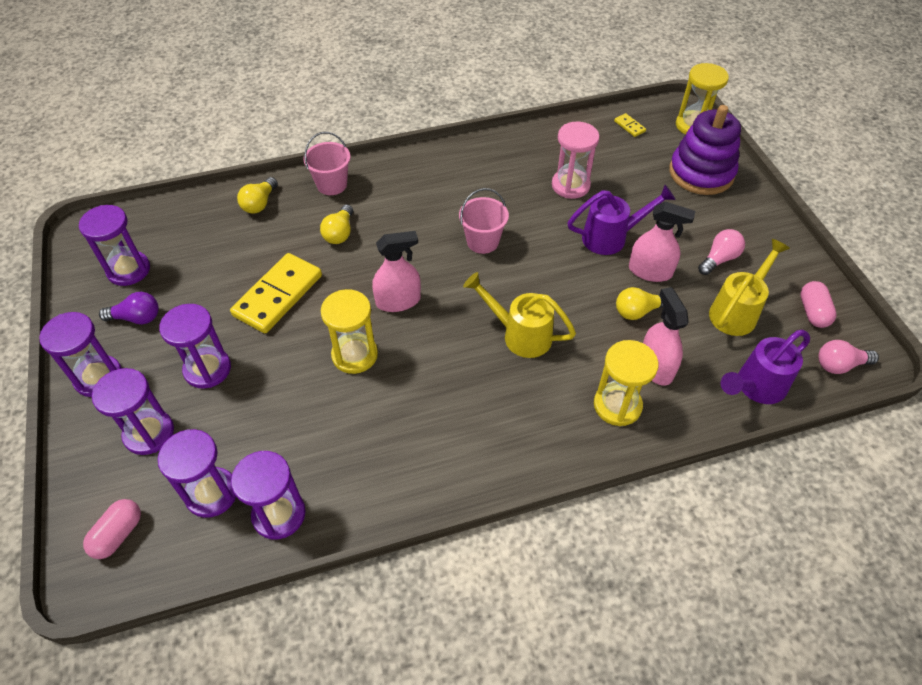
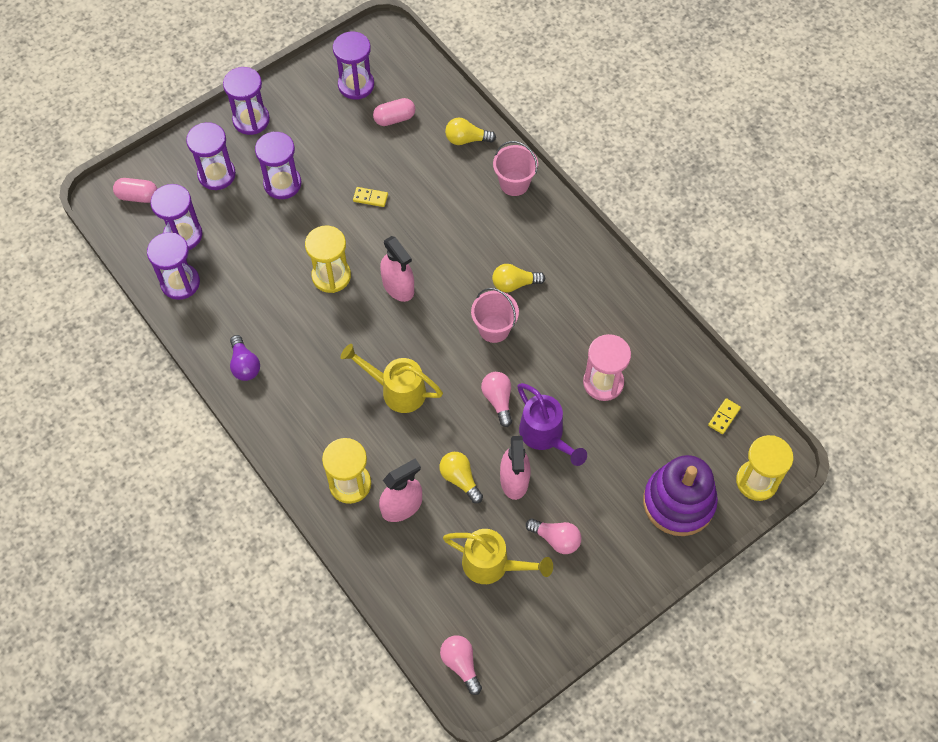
camera: 70 degrees right, 10 degrees up
purple light bulb [99,292,159,324] -> purple light bulb moved to [230,335,260,381]
yellow domino [230,253,322,333] -> yellow domino [353,187,388,207], size x0.42
yellow light bulb [320,205,353,244] -> yellow light bulb moved to [492,264,545,292]
yellow watering can [463,272,576,358] -> yellow watering can turned 75 degrees counterclockwise [341,344,443,413]
purple watering can [721,330,810,404] -> none
pink capsule [800,281,837,328] -> pink capsule moved to [373,98,415,126]
none -> pink light bulb [481,372,512,427]

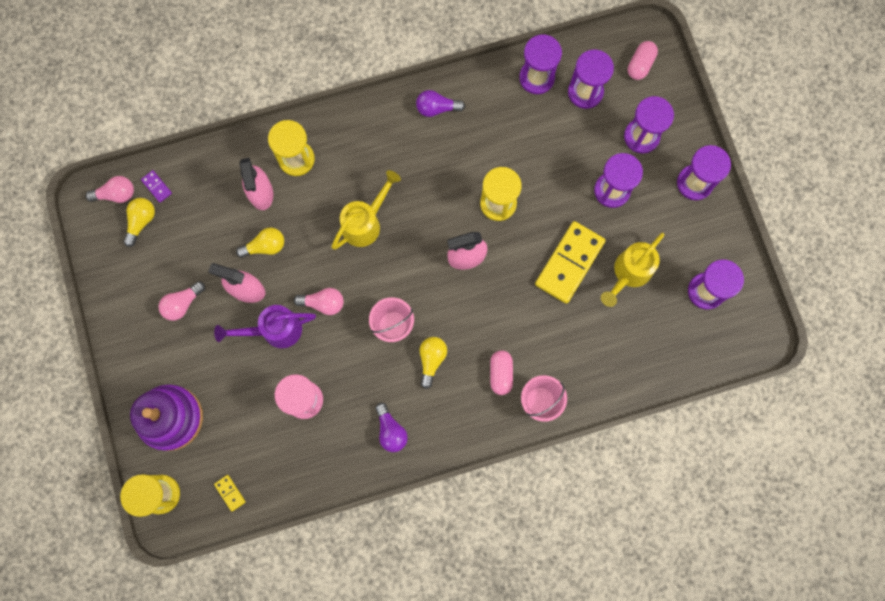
camera: 110 degrees right, 15 degrees up
yellow domino [353,187,388,207] -> yellow domino [535,221,606,304], size x2.41
pink capsule [373,98,415,126] -> pink capsule moved to [490,350,513,395]
yellow watering can [443,529,553,584] -> yellow watering can moved to [601,233,664,307]
yellow light bulb [445,118,496,145] -> yellow light bulb moved to [124,198,155,247]
none -> purple domino [141,170,172,203]
none -> purple light bulb [376,403,408,452]

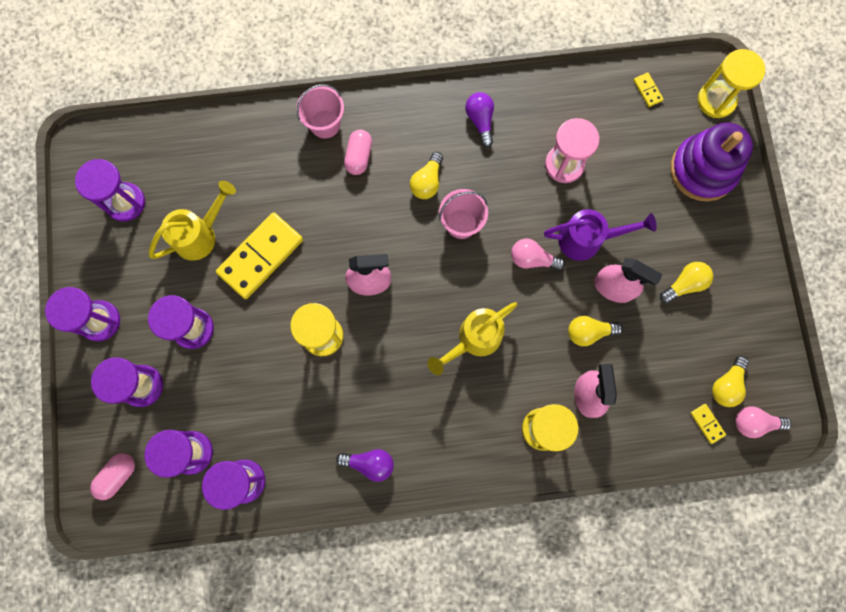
camera: 170 degrees left, 0 degrees up
purple domino [141,170,172,203] -> yellow domino [691,404,726,444]
pink light bulb [159,281,205,321] -> yellow light bulb [660,262,713,303]

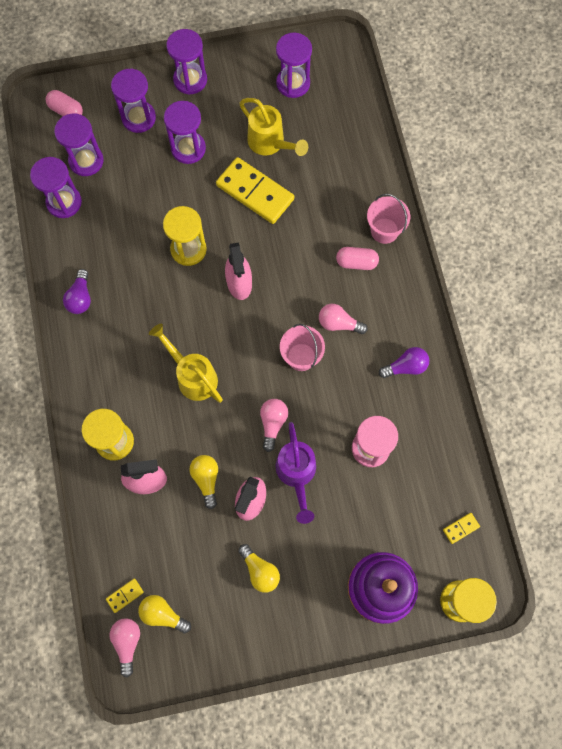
camera: 85 degrees right, 5 degrees down
yellow light bulb [410,152,443,199] -> pink light bulb [319,304,368,334]

